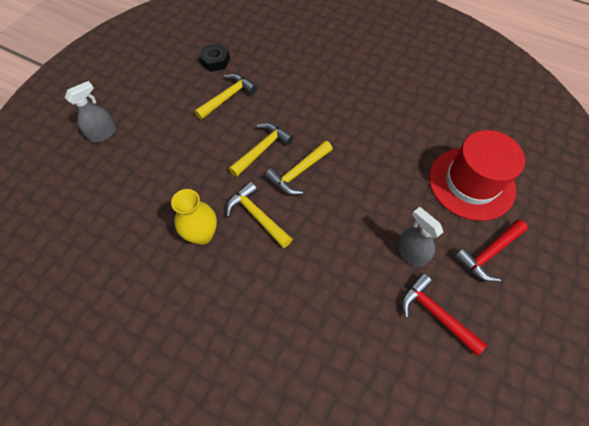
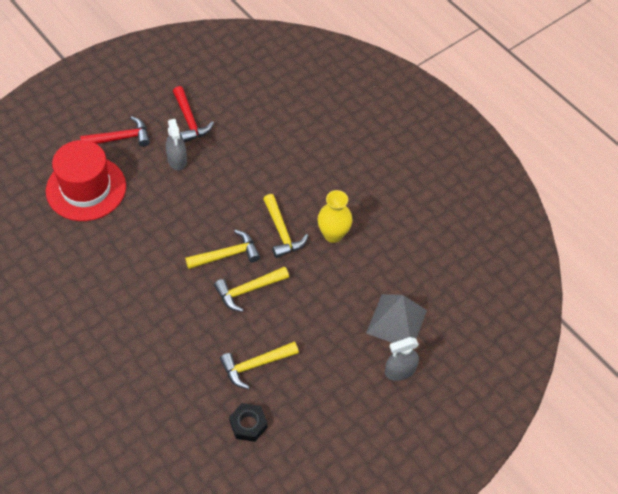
camera: 160 degrees left, 5 degrees down
none -> grey pyramid [366,294,427,343]

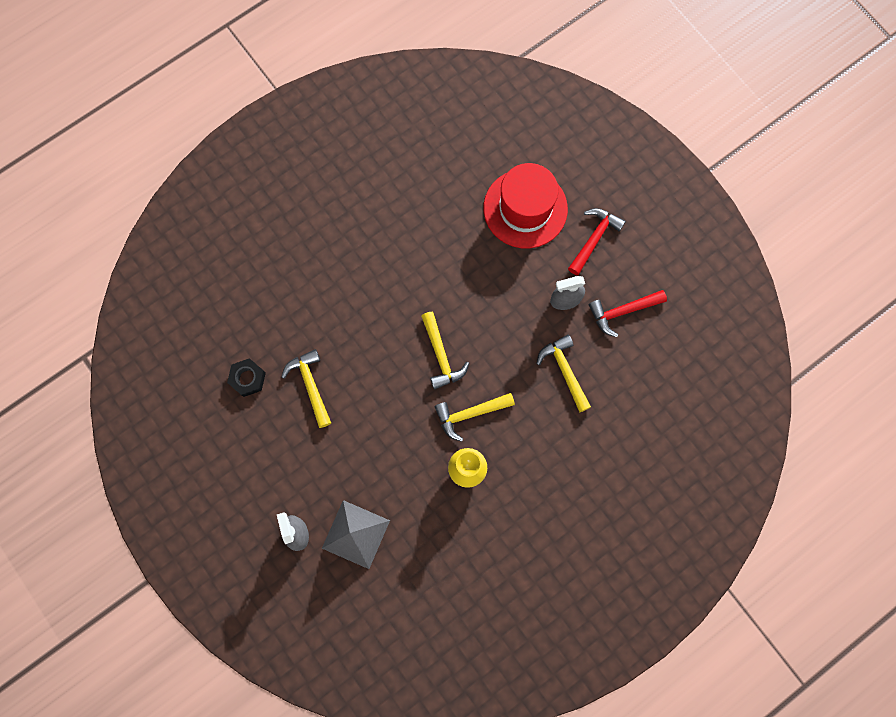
camera: 95 degrees right, 20 degrees up
red hammer [80,116,150,147] -> red hammer turned 135 degrees counterclockwise [568,208,626,275]
yellow hammer [214,266,289,312] -> yellow hammer moved to [536,335,591,412]

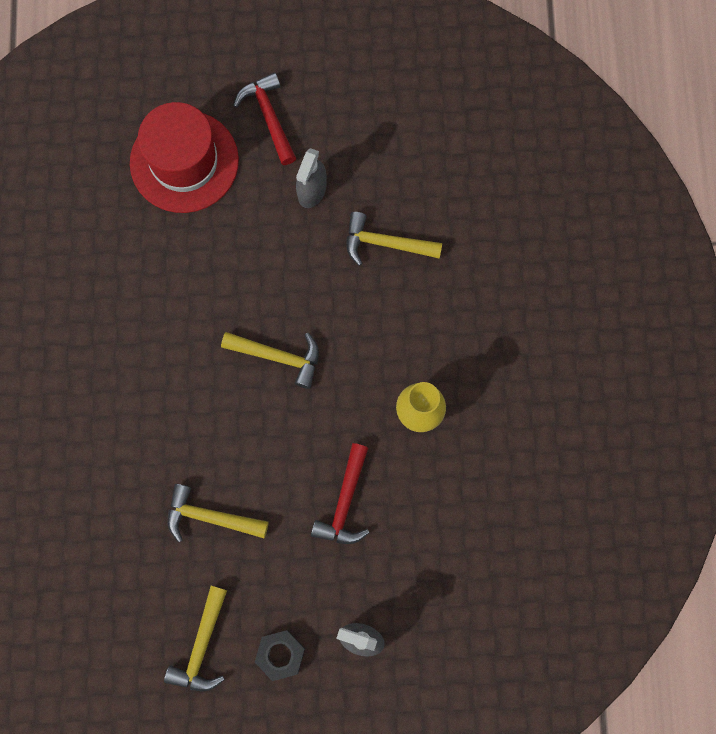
camera: 55 degrees left, 0 degrees up
black nut [227,358,266,397] -> black nut moved to [255,630,305,681]
grey pyramid [322,500,390,569] -> none
yellow hammer [435,393,515,442] -> yellow hammer moved to [164,586,227,691]
red hammer [589,290,667,337] -> red hammer moved to [311,443,369,544]

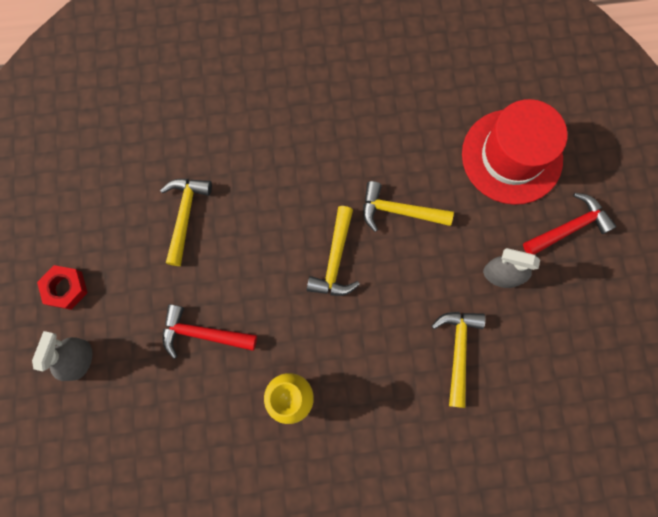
camera: 85 degrees right, 0 degrees up
yellow hammer [164,586,227,691] -> yellow hammer moved to [363,181,454,232]
black nut [255,630,305,681] -> red nut [37,265,88,310]

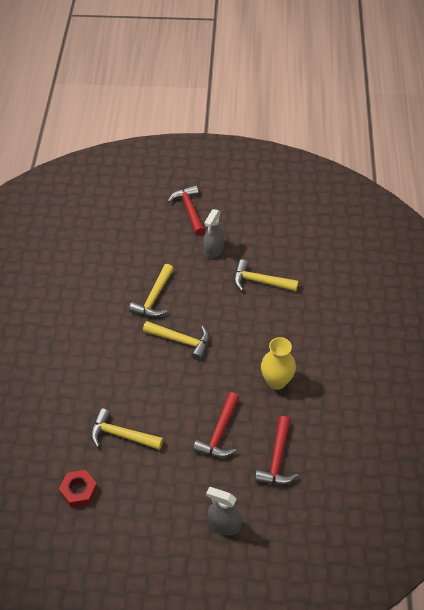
camera: 80 degrees left, 25 degrees down
red nut [37,265,88,310] -> red nut moved to [59,470,98,508]
red hat [462,99,568,205] -> none
none -> red hammer [255,416,298,485]

